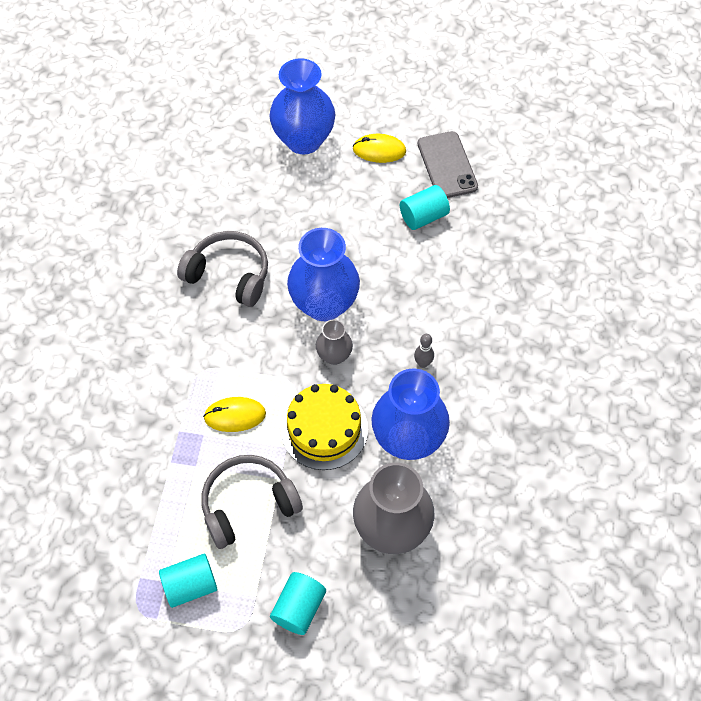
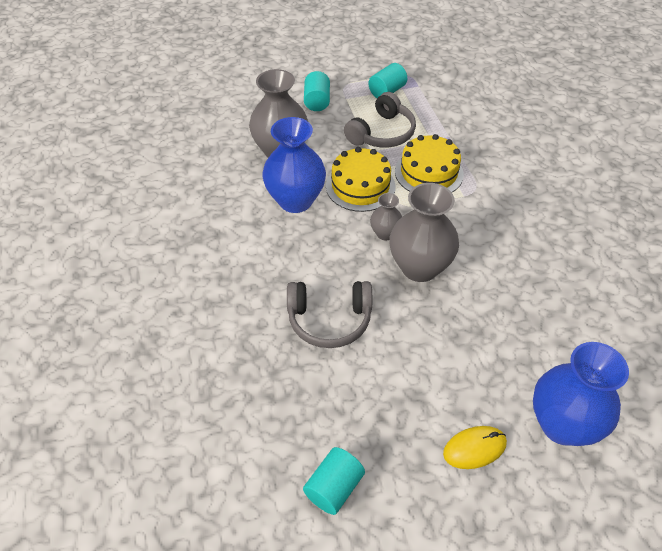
camera: 155 degrees right, 10 degrees down
grey headphones [177,231,268,307] -> grey headphones moved to [287,281,372,348]
yellow mouse [203,397,266,432] -> yellow cake [395,134,464,192]
blue vase [287,228,360,321] -> grey vase [389,183,459,282]
turquoise cylinder [400,185,450,230] -> turquoise cylinder moved to [303,447,365,515]
grey bowling pin [414,334,434,368] -> none
grey phone [418,131,478,198] -> none

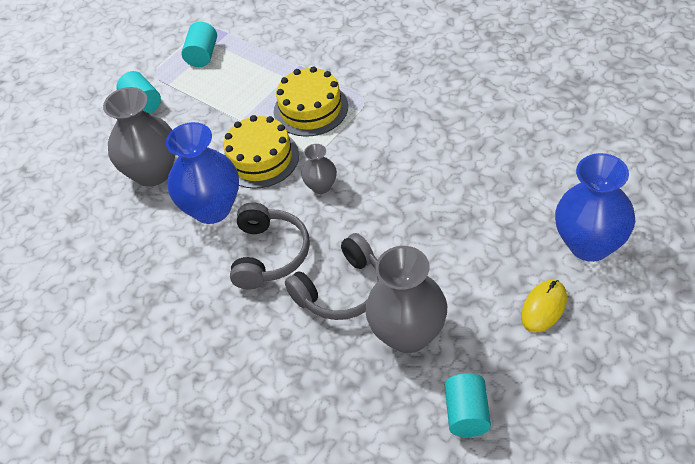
camera: 30 degrees left, 0 degrees up
grey headphones [344,92,416,148] -> grey headphones moved to [230,202,310,289]
grey vase [389,183,459,282] -> grey vase moved to [365,246,447,353]

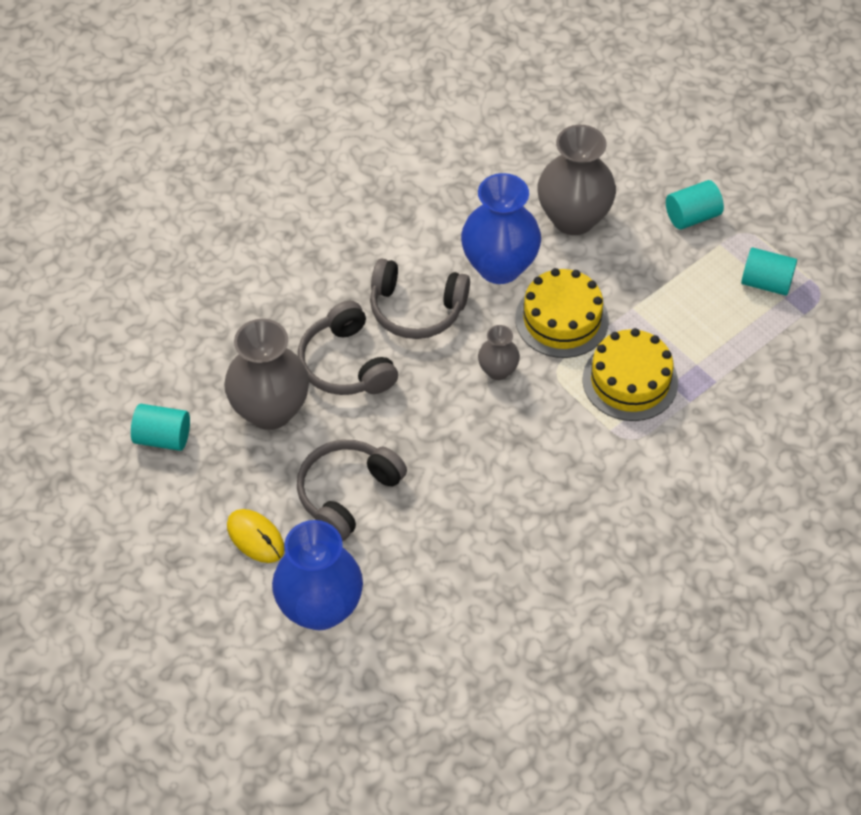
camera: 95 degrees right, 5 degrees up
none -> grey headphones [297,440,407,541]

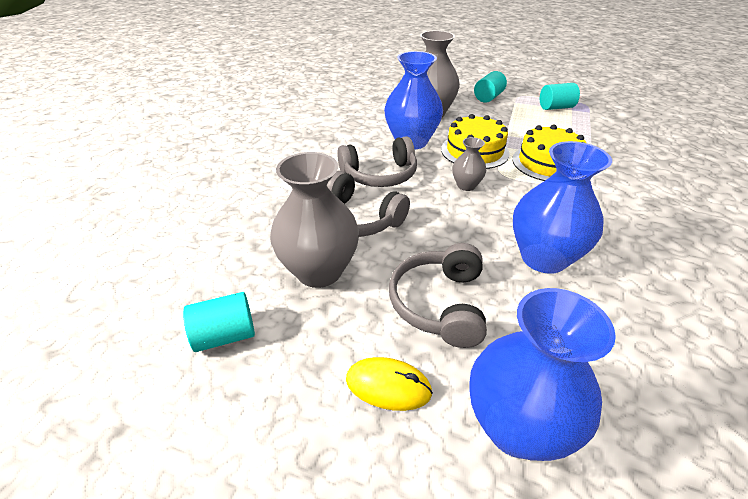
camera: 30 degrees left, 15 degrees down
none -> blue vase [513,141,612,274]

